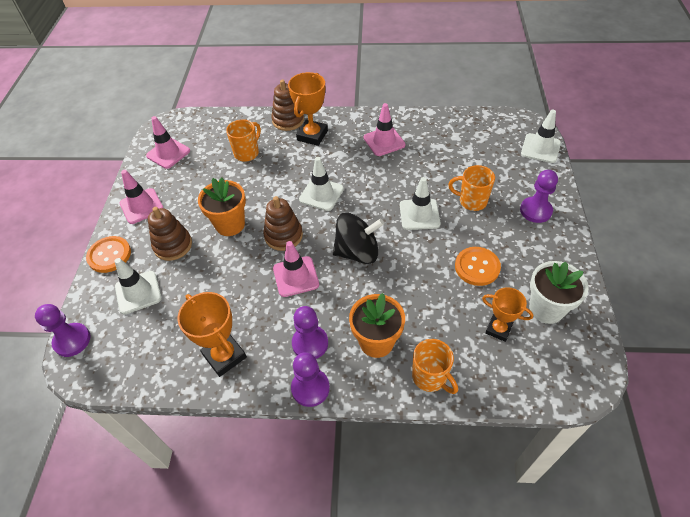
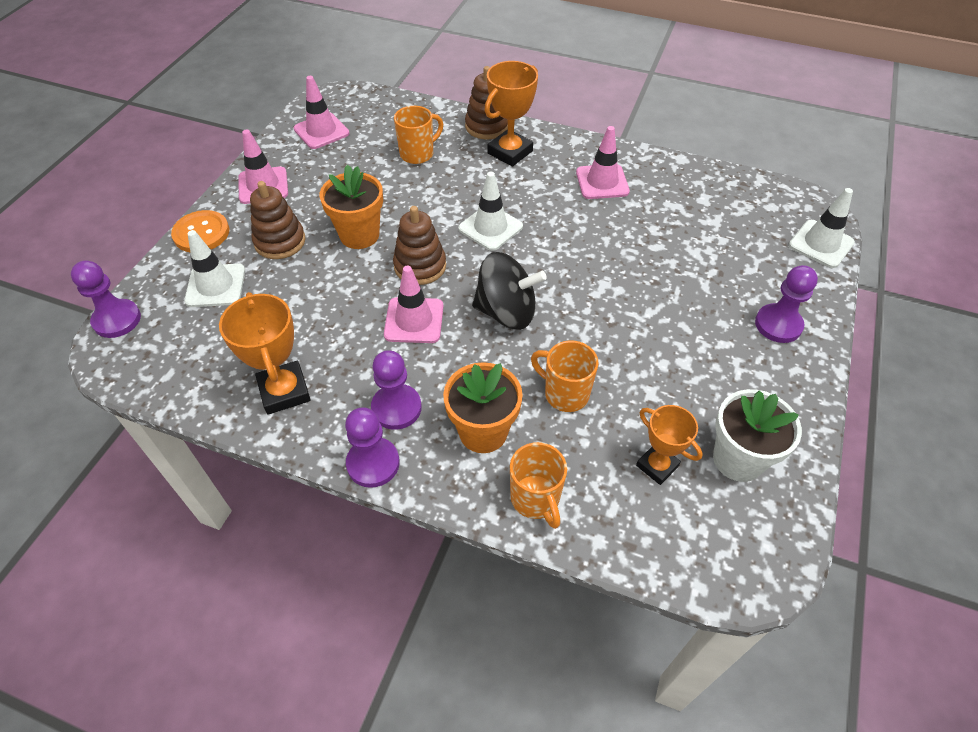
camera: 15 degrees right, 0 degrees up
white traffic cone [400,177,441,230] -> none
orange mug [448,165,495,211] -> orange mug moved to [531,341,598,412]
orange button [455,247,501,286] -> none

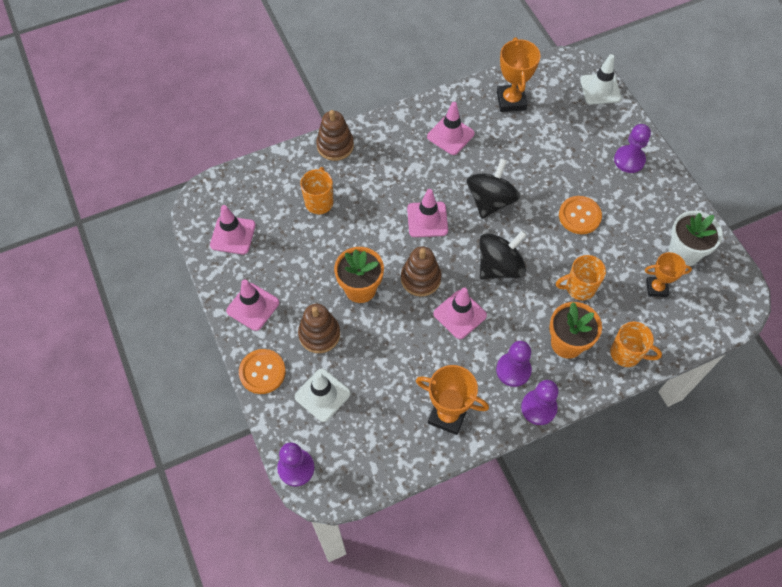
camera: 45 degrees left, 10 degrees up
white traffic cone [458,172,523,251] -> pink traffic cone [407,189,448,237]
orange trophy [484,61,538,167] -> orange trophy moved to [497,37,541,112]
none -> black spinning top [467,159,520,219]
none -> orange button [559,196,602,234]

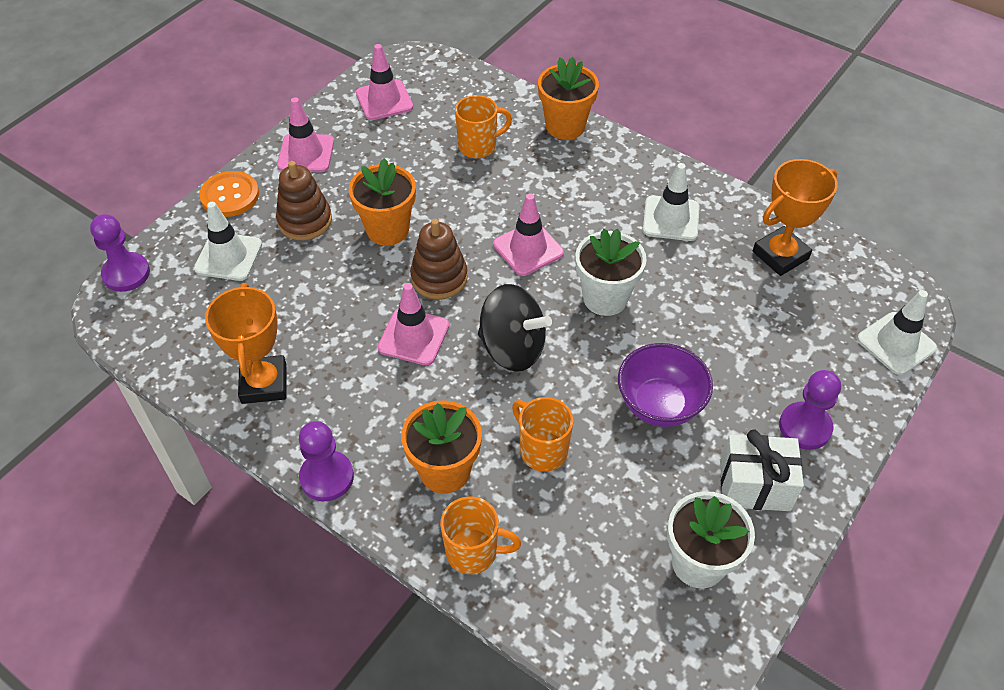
camera: 60 degrees right, 10 degrees down
brown stacking toy [316,110,354,161] -> orange flower pot [538,57,599,140]
pink traffic cone [427,102,475,155] -> white traffic cone [643,163,700,241]
black spinning top [467,159,520,219] -> white flower pot [575,229,647,316]
purple pawn [496,341,532,387] -> none
orange button [559,196,602,234] -> purple bowl [618,343,713,427]
orange mug [610,322,662,367] -> orange mug turned 75 degrees counterclockwise [440,497,521,574]
orange trophy [645,252,692,297] -> none
none -> white gift [720,430,804,511]

